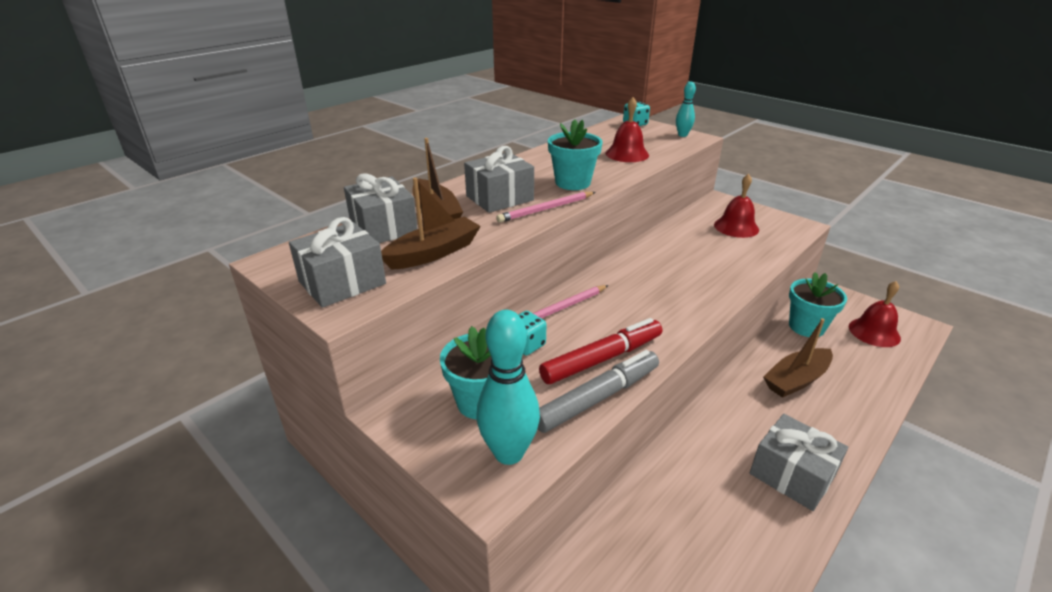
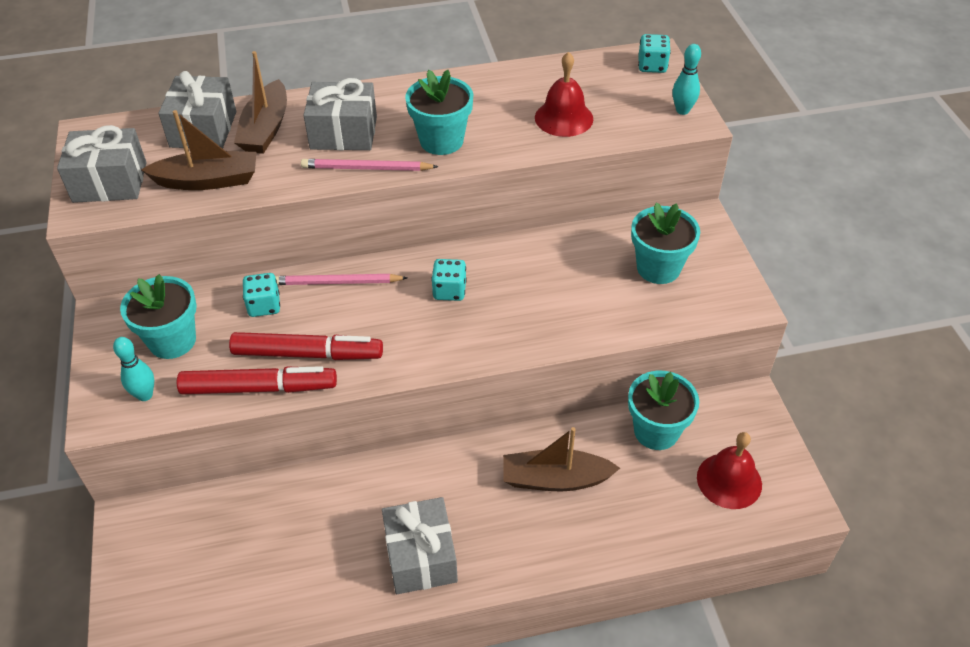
camera: 35 degrees right, 15 degrees up
turquoise bowling pin [476,310,540,465] -> turquoise bowling pin [113,337,154,401], size x0.55
grey marker [537,350,659,433] -> red marker [177,366,337,394]
red bell [714,174,759,238] -> turquoise flower pot [631,203,700,284]
none -> turquoise dice [431,259,467,301]

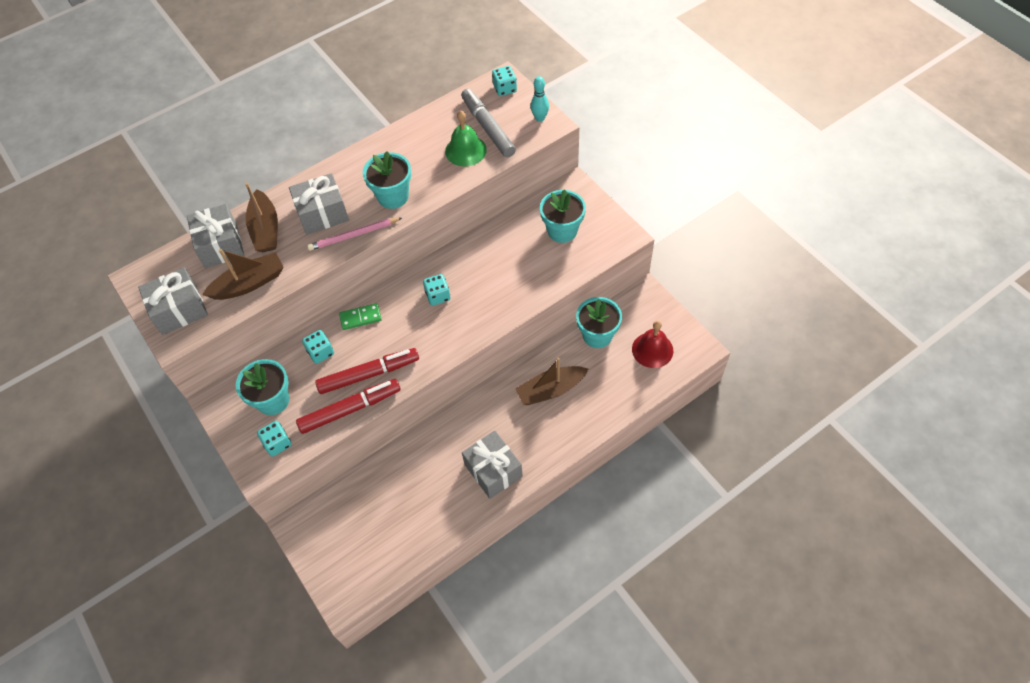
camera: 20 degrees left, 10 degrees up
turquoise bowling pin [113,337,154,401] -> turquoise dice [257,421,291,457]
pink pencil [275,274,407,285] -> green domino [339,303,382,330]
red bell [535,52,593,137] -> green bell [445,111,487,166]
none -> grey marker [461,88,516,157]

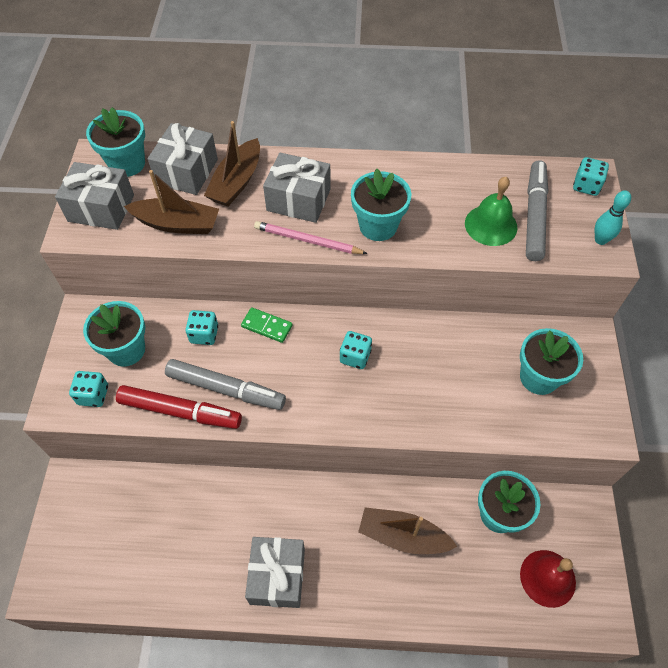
camera: 35 degrees right, 0 degrees up
red marker [315,348,419,394] -> grey marker [165,359,286,410]
none -> turquoise flower pot [86,107,145,177]

